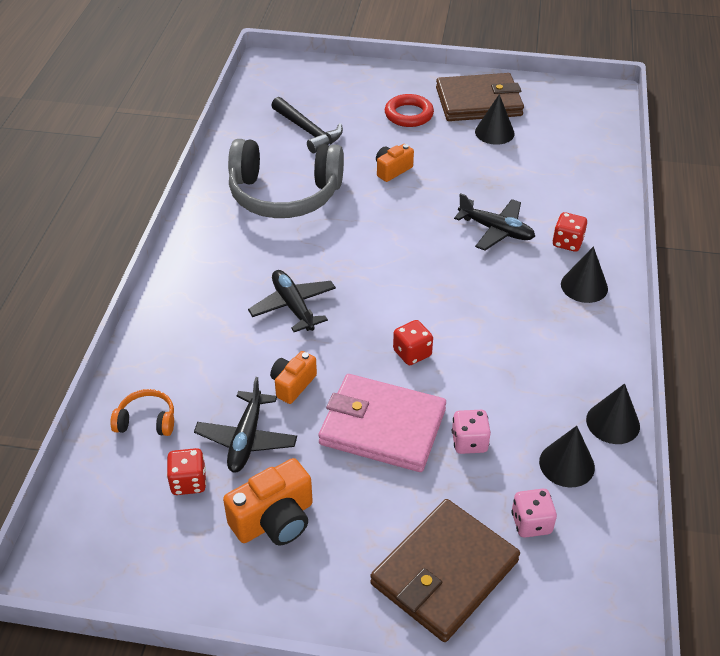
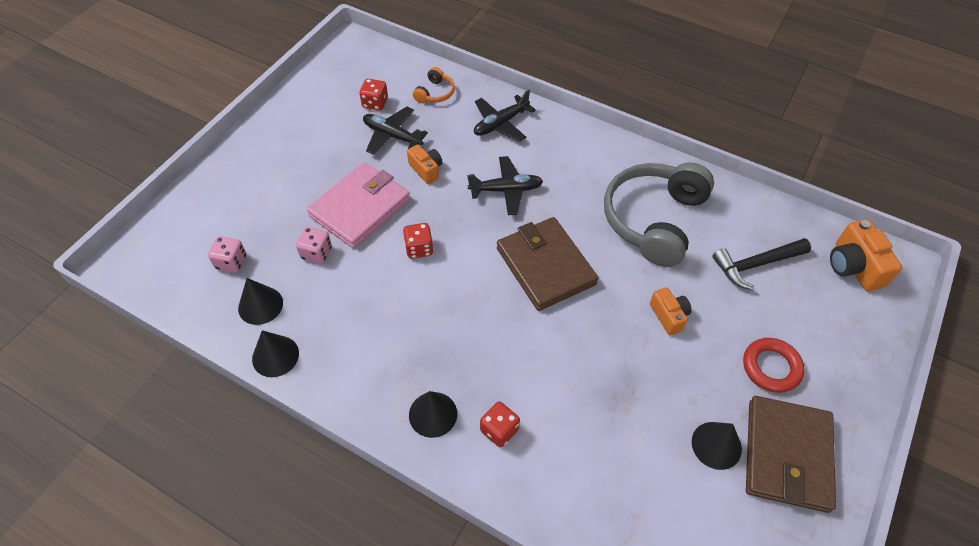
camera: 110 degrees right, 10 degrees up
orange camera [223,458,313,546] -> orange camera moved to [830,219,902,291]
brown wallet [370,499,520,642] -> brown wallet moved to [497,217,598,311]
black plane [454,193,535,251] -> black plane moved to [474,90,536,142]

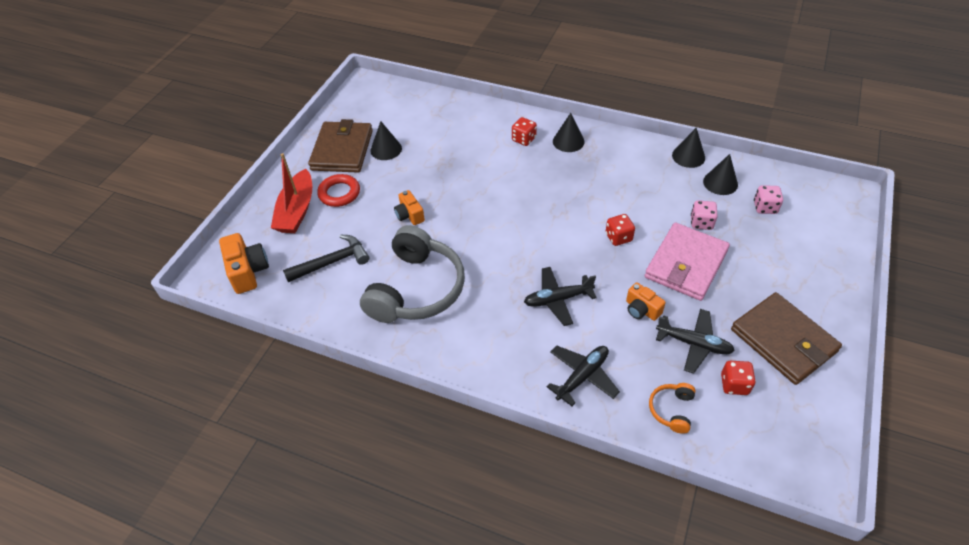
camera: 175 degrees right, 5 degrees down
brown wallet [497,217,598,311] -> brown wallet moved to [731,292,842,385]
none -> red boat [271,153,312,233]

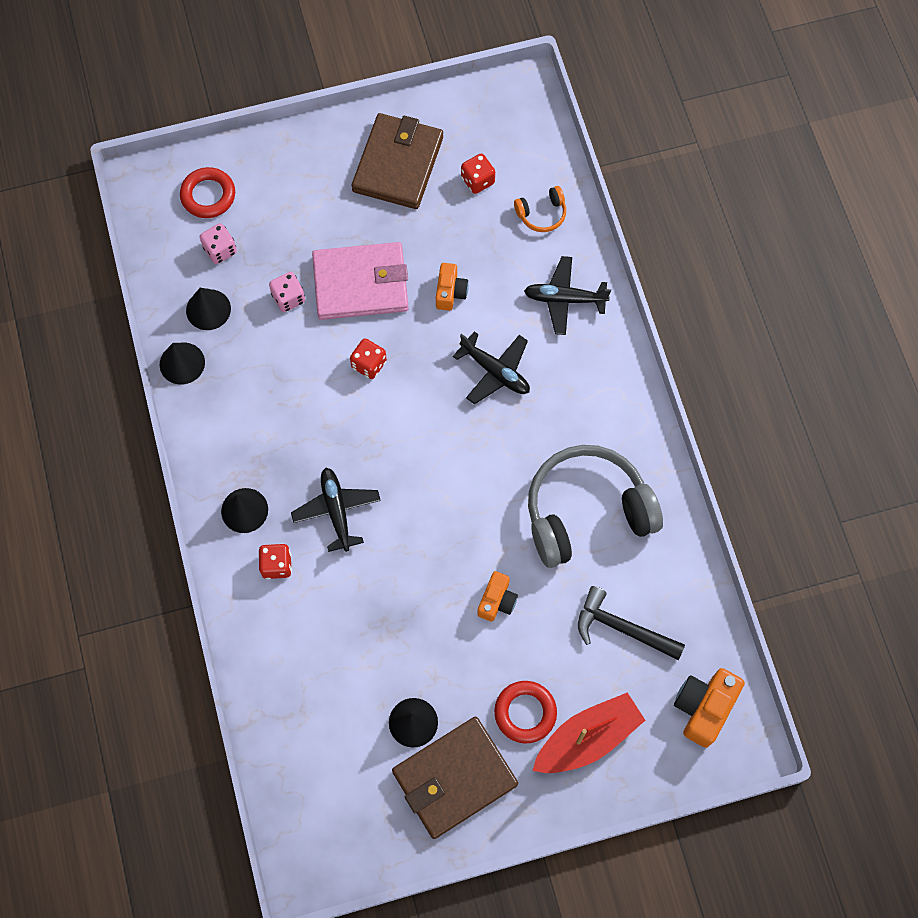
camera: 130 degrees left, 20 degrees up
black plane [656,309,735,374] -> black plane moved to [291,468,381,552]
none -> red ring [180,167,235,218]

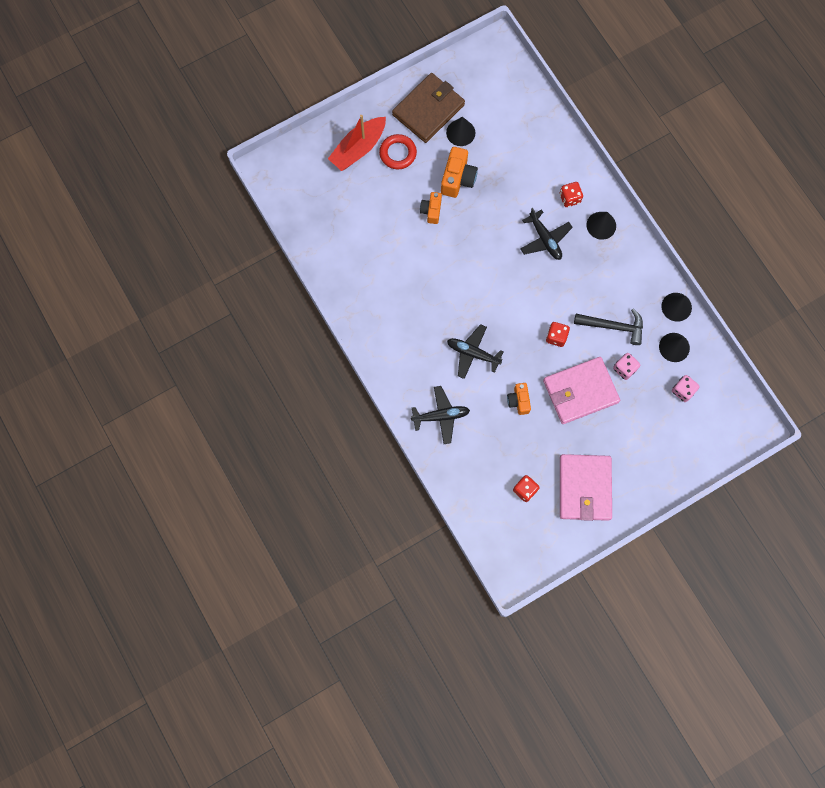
camera: 165 degrees right, 5 degrees up
red ring [180,167,235,218] -> none
brown wallet [351,113,443,209] -> pink wallet [560,454,612,521]
orange headphones [514,186,566,232] -> none
grey headphones [528,445,663,568] -> none
black hammer [578,586,685,660] -> black hammer moved to [574,309,643,345]
orange camera [674,668,745,748] -> orange camera moved to [441,147,478,198]

